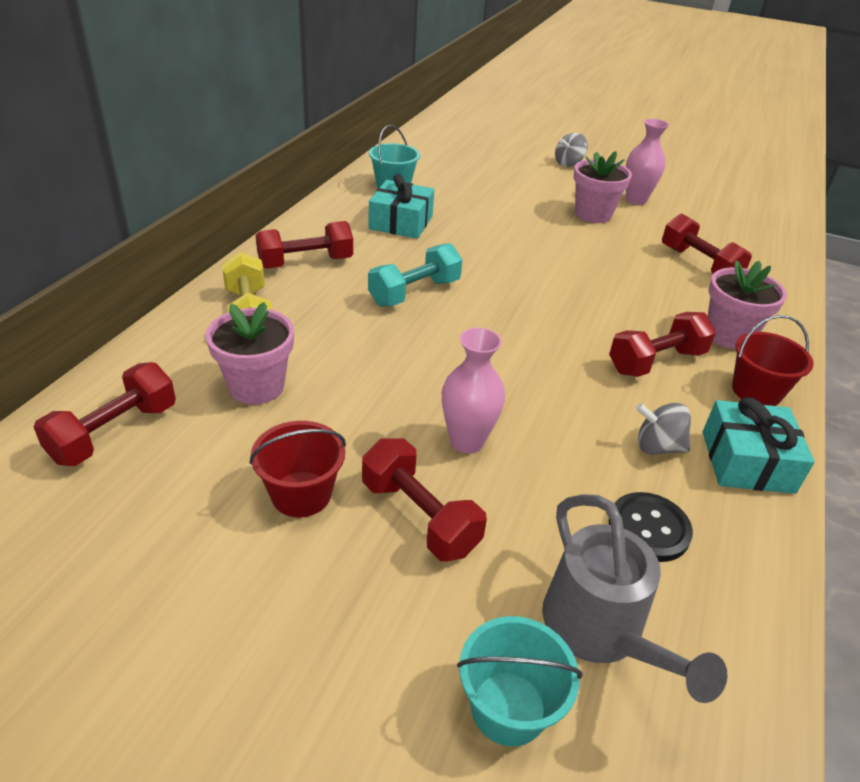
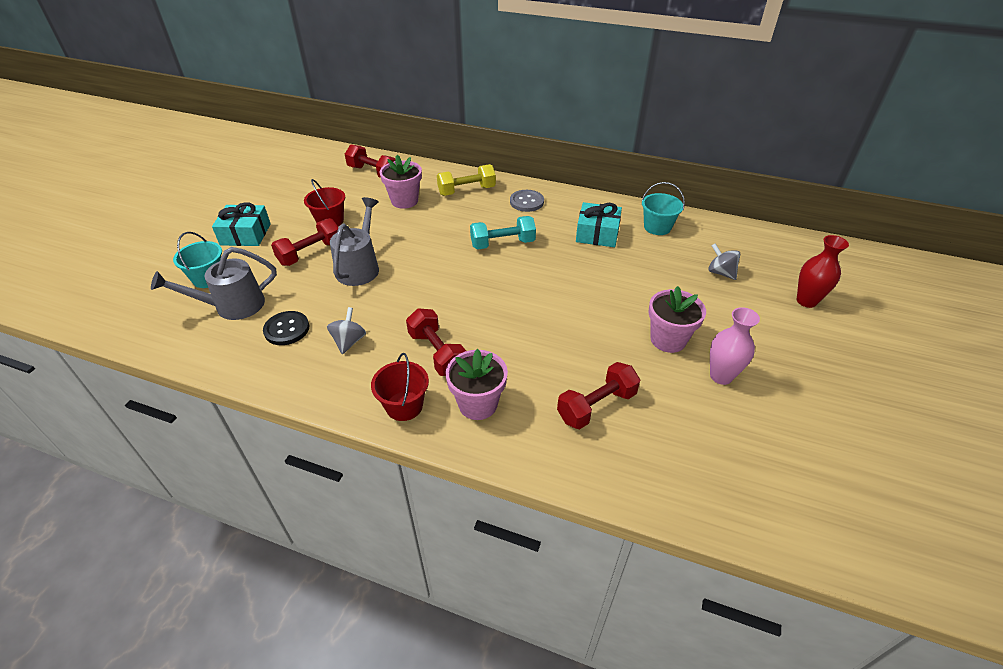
camera: 90 degrees right, 5 degrees up
red dumbbell [255,221,353,269] -> grey button [510,190,544,212]
turquoise dumbbell [368,243,462,307] -> turquoise dumbbell turned 60 degrees counterclockwise [470,216,536,249]
pink vase [442,328,505,454] -> grey watering can [330,197,379,286]
grey spinning top [555,133,588,167] -> grey spinning top moved to [708,244,740,280]
turquoise gift [703,397,815,494] -> turquoise gift moved to [212,202,271,246]
none -> red vase [797,235,849,308]

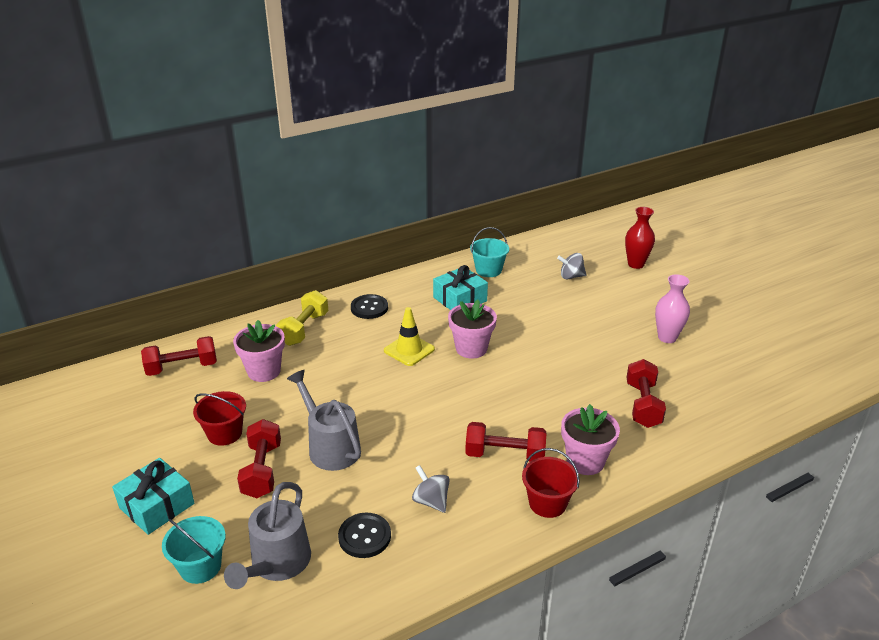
camera: 50 degrees left, 10 degrees down
turquoise dumbbell [470,216,536,249] -> yellow traffic cone [384,307,435,366]
grey button [510,190,544,212] -> black button [351,294,388,319]
pink flower pot [648,286,706,353] -> pink flower pot moved to [448,300,497,359]

